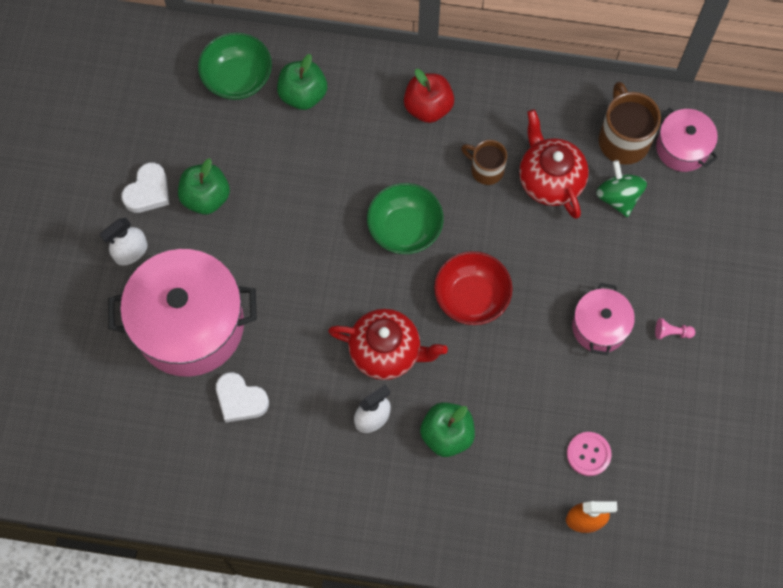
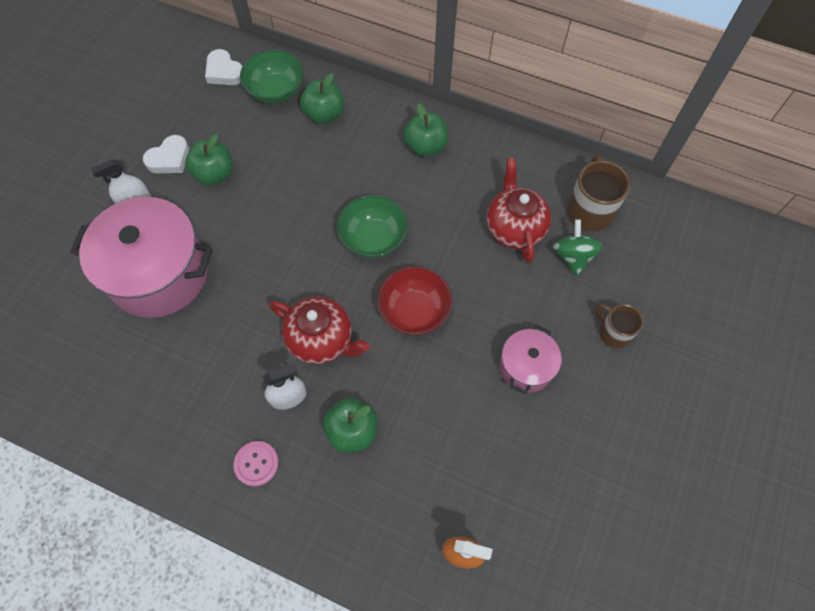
camera: 15 degrees right, 5 degrees down
white heart [216,372,269,423] -> white heart moved to [205,49,242,85]
red apple [404,69,454,123] -> green apple [403,103,448,157]
brown mug [461,140,507,185] -> brown mug moved to [595,303,643,348]
pink button [567,432,612,476] -> pink button moved to [233,441,279,486]
pink pawn [655,318,695,339] -> none
pink pot [656,108,718,172] -> none

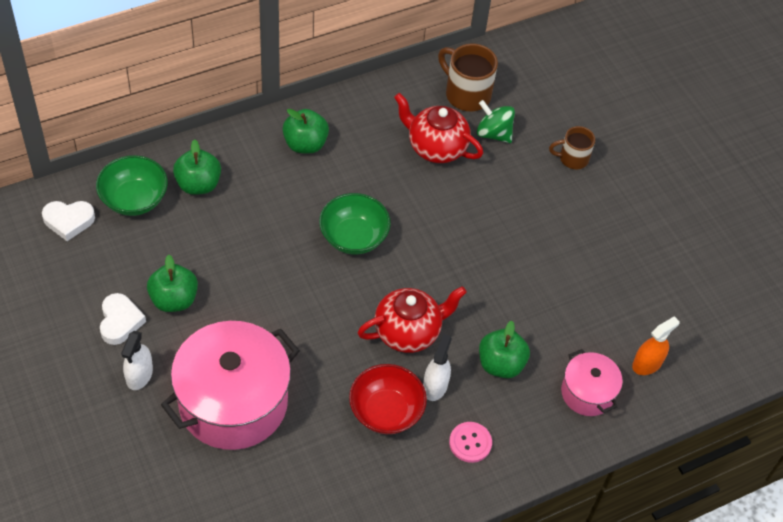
camera: 55 degrees left, 10 degrees down
red bowl [378,266,452,335] -> red bowl moved to [349,364,427,434]
pink pot [500,325,562,394] -> pink pot moved to [561,349,623,416]

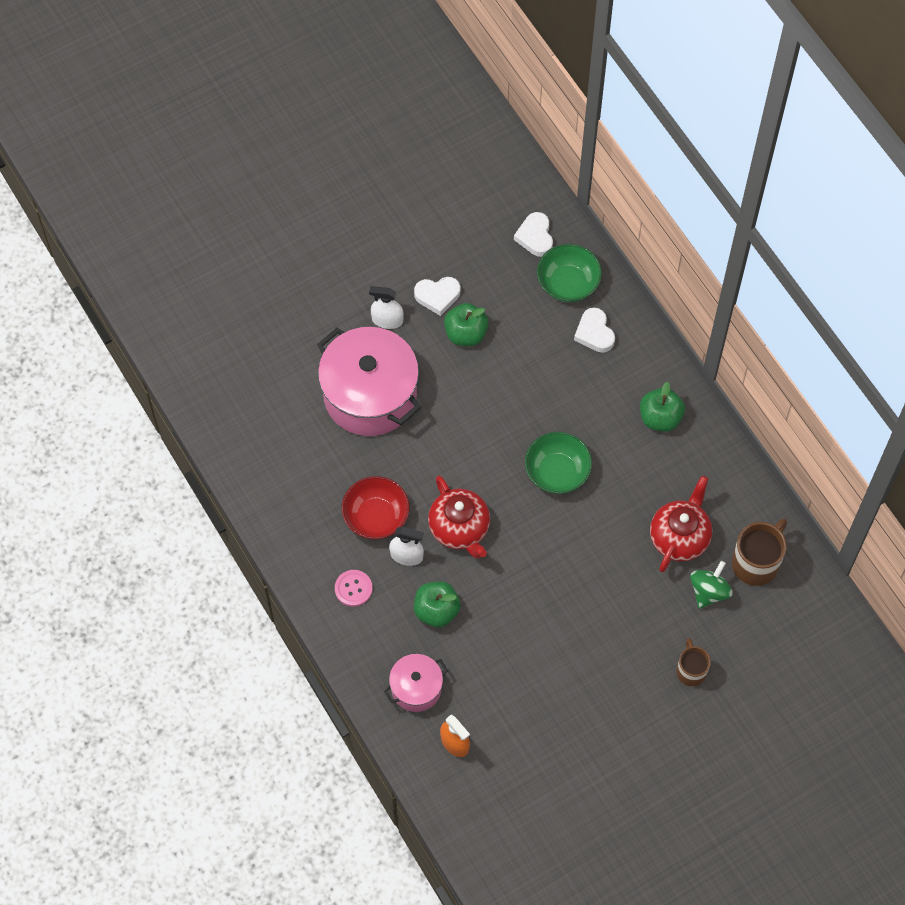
camera: 90 degrees right, 10 degrees up
green apple [173,139,221,195] -> white heart [574,308,615,353]

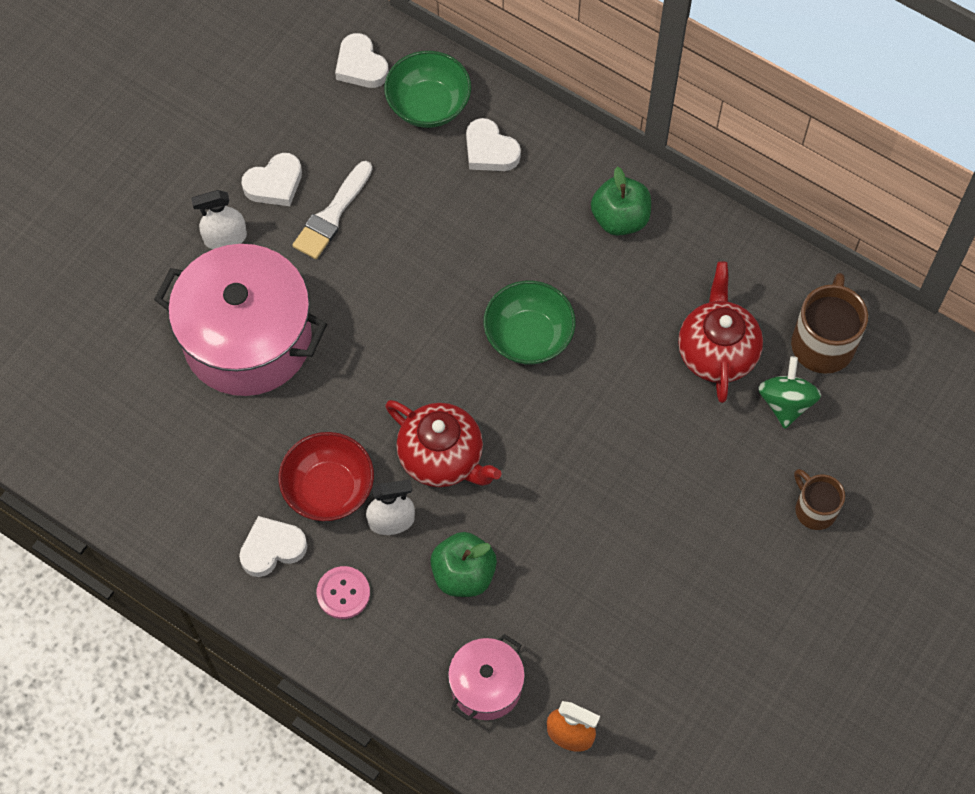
camera: 25 degrees left, 0 degrees up
green apple [444,303,489,346] -> white brush [292,161,372,259]
none -> white heart [239,516,307,577]

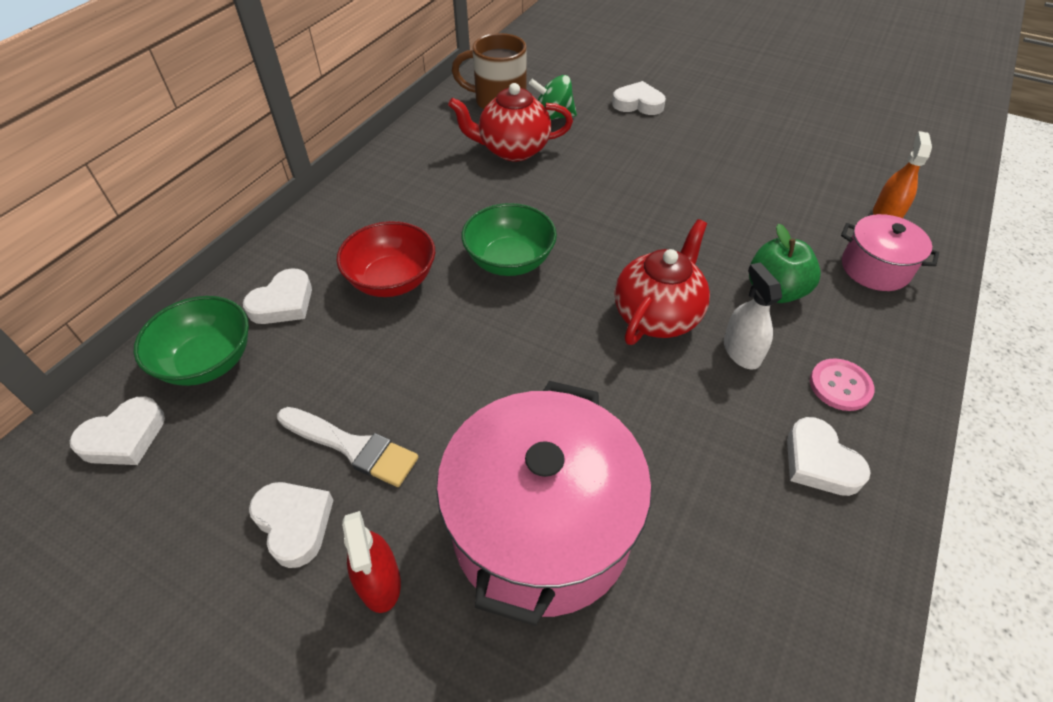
camera: 95 degrees left, 15 degrees down
white spray bottle [191,190,247,249] -> red spray bottle [342,511,401,613]
red bowl [279,432,374,521] -> red bowl moved to [336,221,435,297]
green apple [591,167,651,236] -> none
brown mug [794,469,845,530] -> white heart [612,81,666,115]

